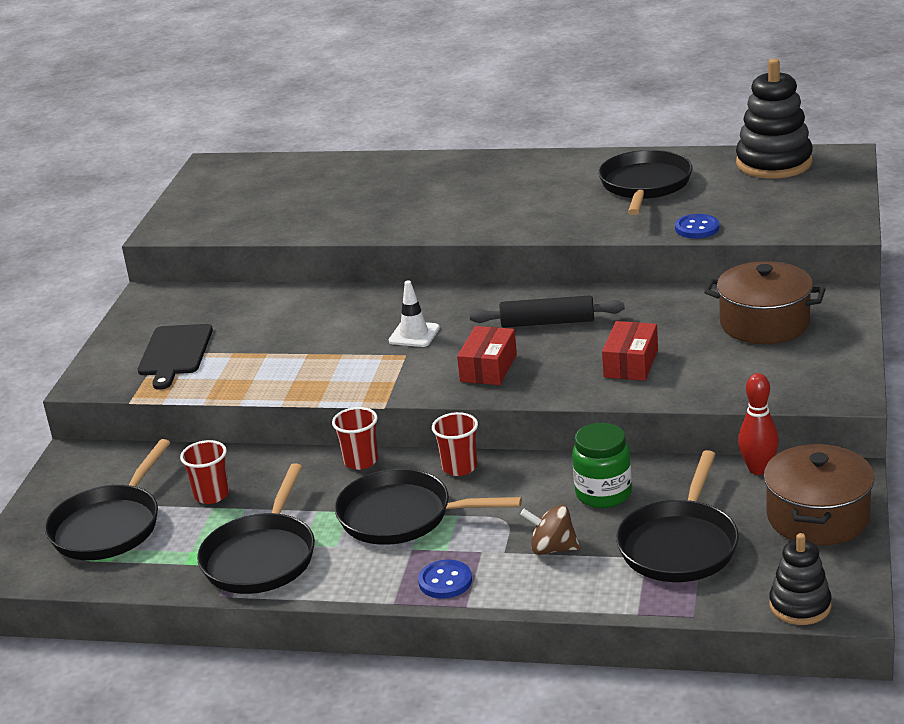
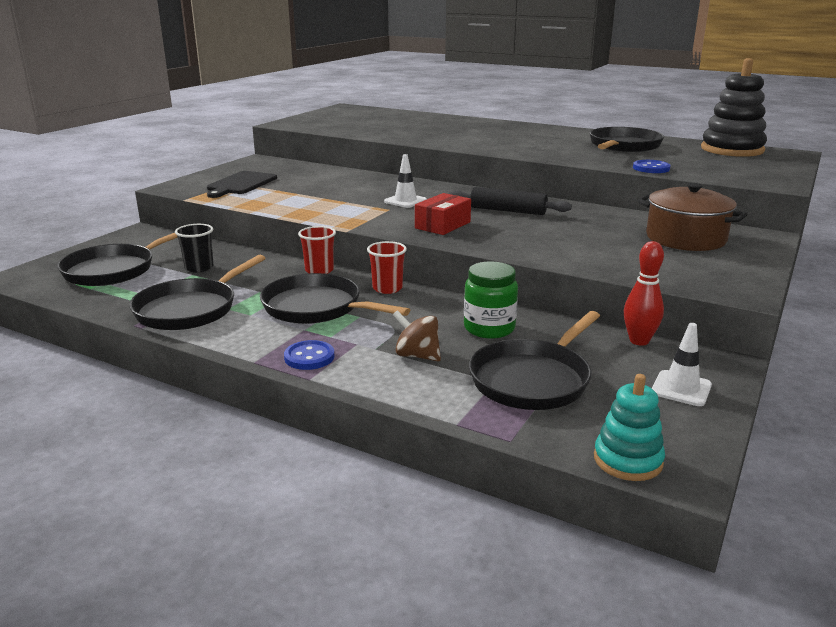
camera: 15 degrees right, 5 degrees down
red cup [180,440,229,504] -> black cup [175,224,214,272]
red box [602,321,658,381] -> none
brown pot [764,443,874,546] -> white traffic cone [652,323,712,406]
black stacking toy [769,533,832,625] -> turquoise stacking toy [594,374,665,481]

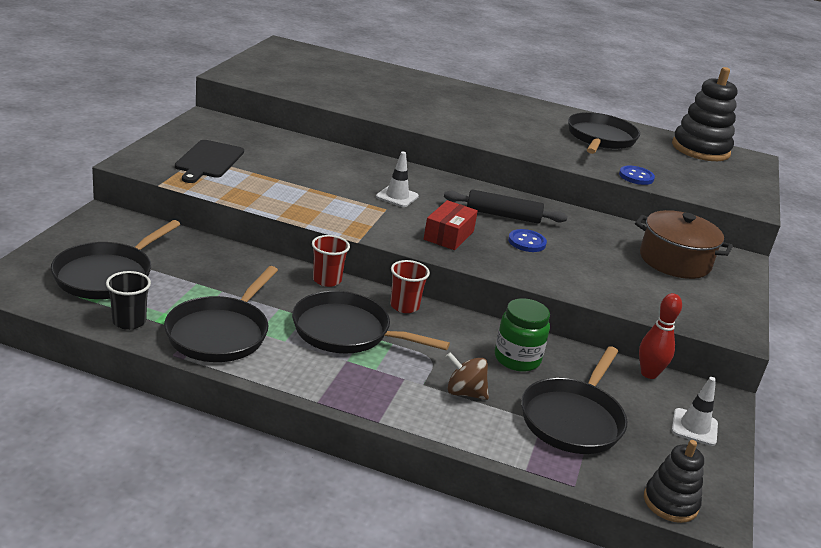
camera: 15 degrees left, 5 degrees up
black cup [175,224,214,272] -> black cup moved to [106,271,151,330]
blue button [284,340,335,370] -> blue button moved to [508,229,547,252]
turquoise stacking toy [594,374,665,481] -> black stacking toy [644,440,704,523]

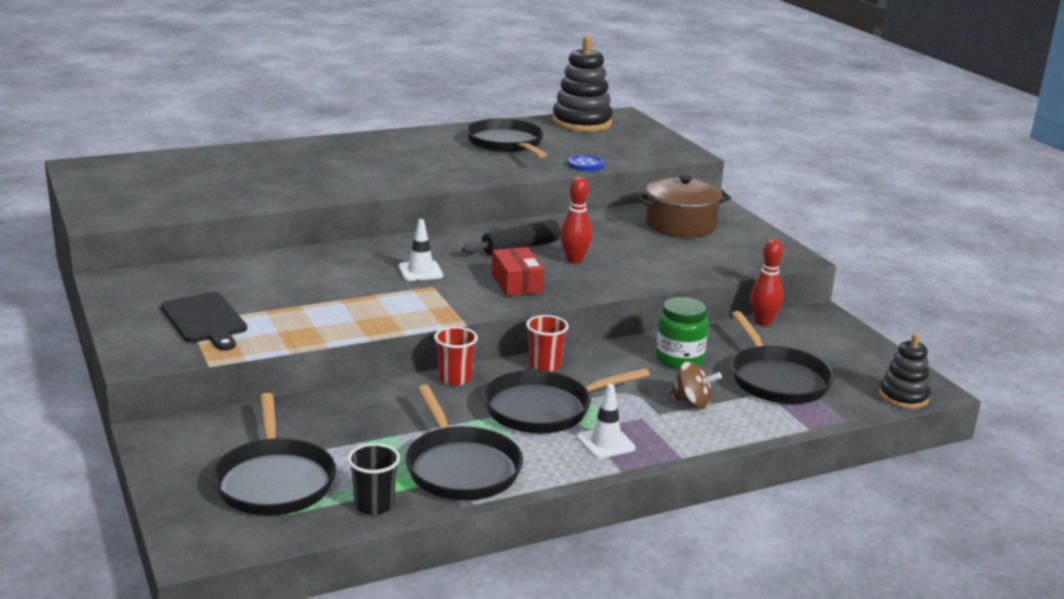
camera: 40 degrees left, 5 degrees down
brown spinning top [446,352,489,400] -> brown spinning top turned 135 degrees counterclockwise [669,361,722,409]
blue button [508,229,547,252] -> red bowling pin [560,177,592,264]
white traffic cone [672,377,718,446] -> white traffic cone moved to [577,384,636,459]

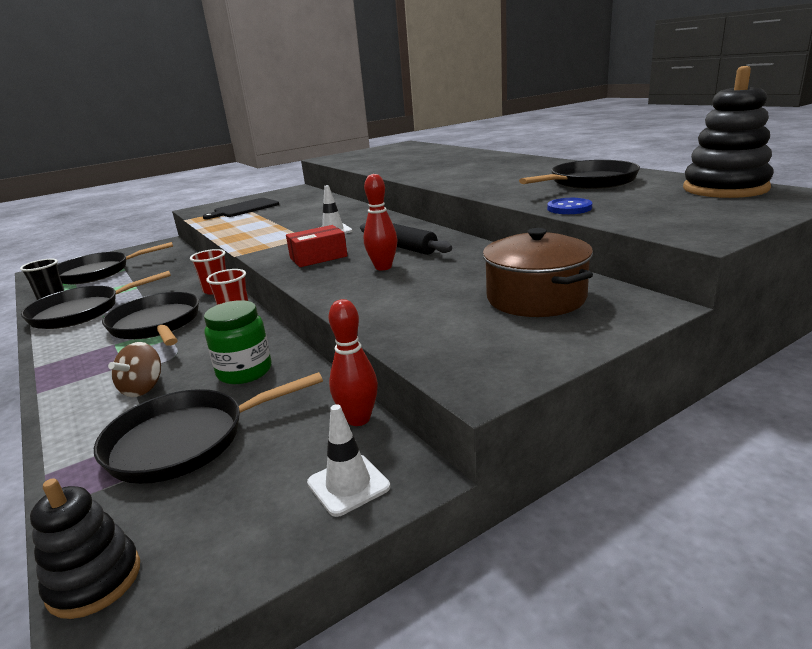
camera: 85 degrees right, 0 degrees up
white traffic cone [577,384,636,459] -> white traffic cone moved to [307,404,390,517]

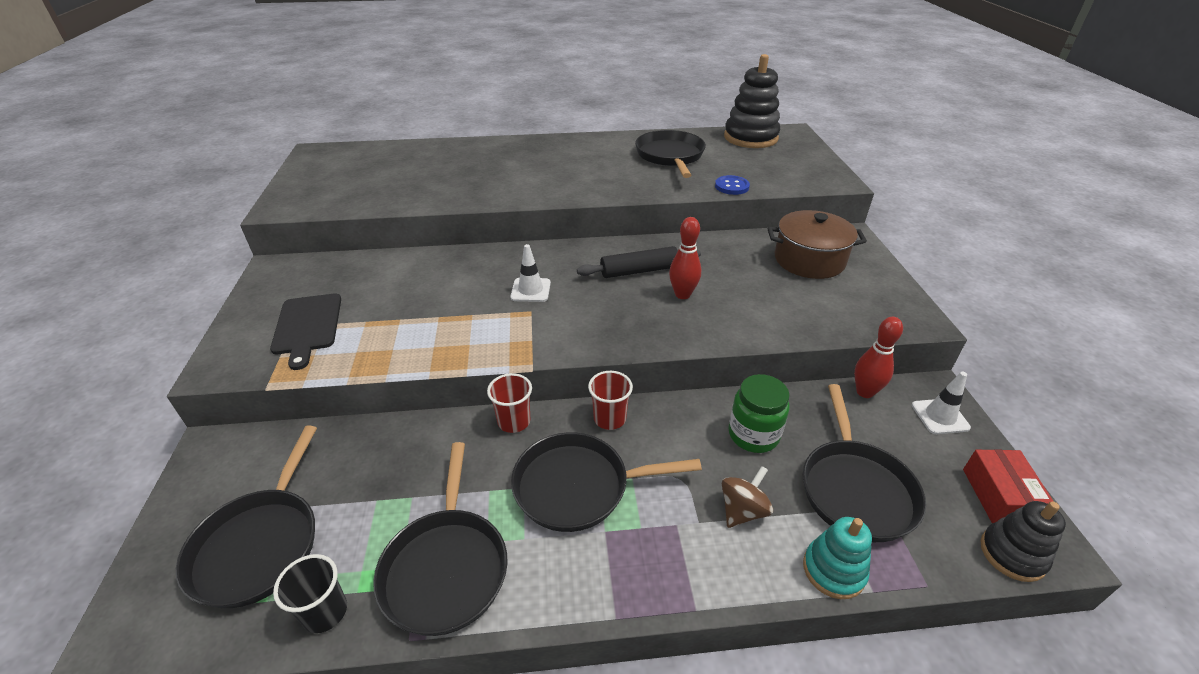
camera: 65 degrees left, 15 degrees up
brown spinning top [108,342,161,397] -> brown spinning top turned 90 degrees counterclockwise [722,466,773,528]
red box [286,225,348,267] -> red box moved to [963,449,1054,524]
none -> turquoise stacking toy [803,517,872,599]

